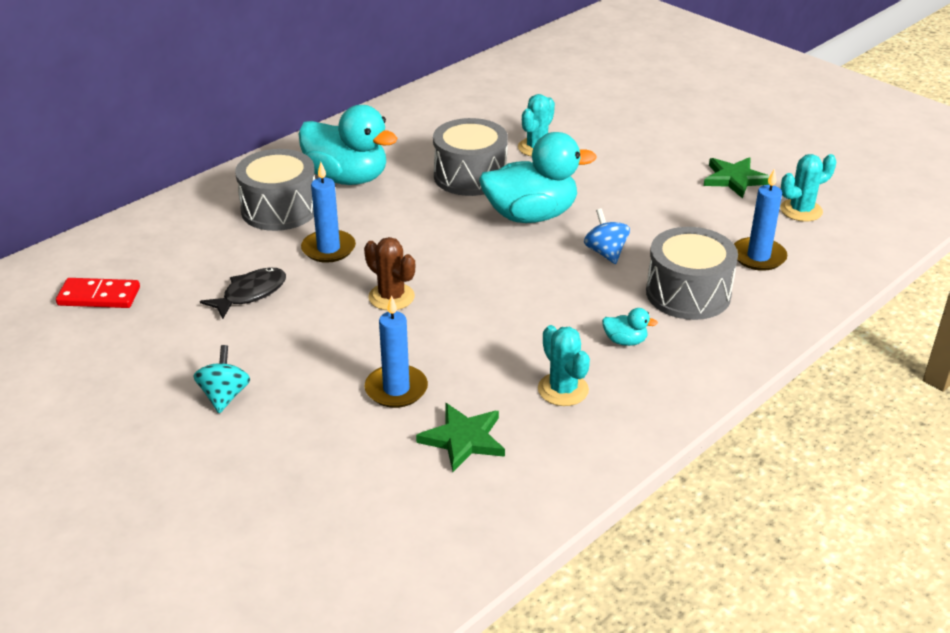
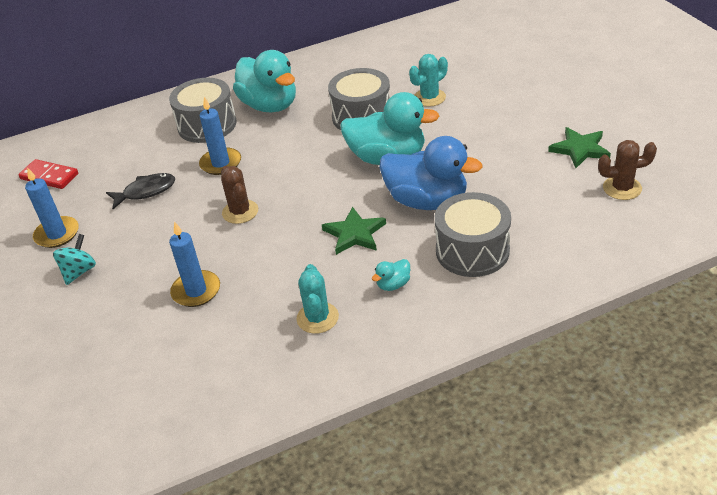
camera: 25 degrees right, 5 degrees up
green star [416,403,505,472] -> green star moved to [322,206,386,255]
blue spinning top [584,209,630,264] -> blue duck [379,136,483,210]
turquoise duck [602,308,658,346] -> turquoise duck turned 105 degrees clockwise [372,259,410,291]
blue candle [734,169,787,271] -> blue candle moved to [25,167,79,248]
turquoise cactus [780,154,836,222] -> brown cactus [598,140,657,200]

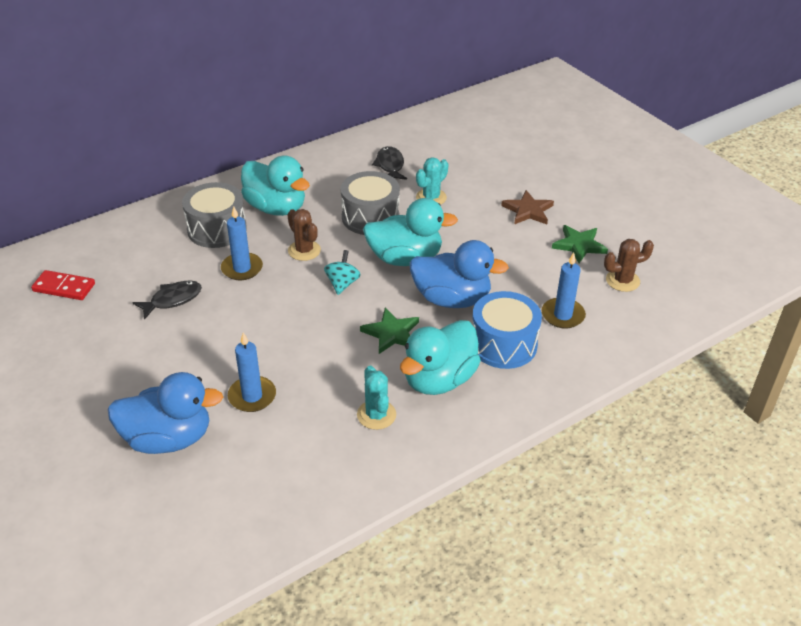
camera: 15 degrees left, 0 degrees up
blue candle [25,167,79,248] -> blue candle moved to [542,252,586,329]
turquoise spinning top [53,234,96,285] -> turquoise spinning top moved to [324,250,360,295]
brown cactus [221,166,258,224] -> brown cactus moved to [287,209,321,261]
turquoise duck [372,259,410,291] -> turquoise duck [400,320,481,395], size x2.47
grey drum [435,192,511,277] -> blue drum [473,291,542,369]
none -> blue duck [108,372,223,454]
none -> black fish [372,146,407,180]
none -> brown star [501,190,554,225]

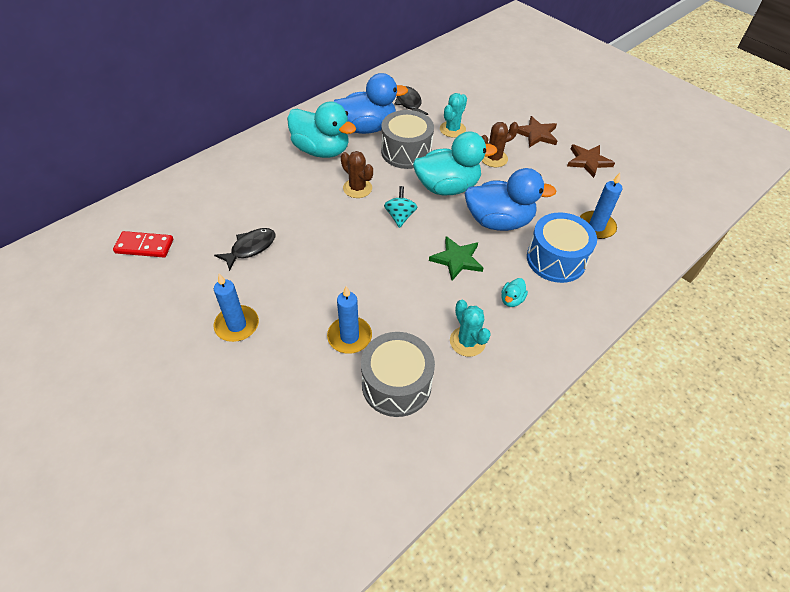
camera: 10 degrees left, 10 degrees up
blue duck [108,372,223,454] -> blue duck moved to [334,73,408,134]
grey drum [182,182,247,248] -> grey drum moved to [361,332,435,417]
blue candle [221,206,263,280] -> blue candle moved to [213,274,259,342]
turquoise duck [400,320,481,395] -> turquoise duck [501,278,528,307], size x0.40
green star [552,225,608,263] -> brown star [567,145,615,178]
brown cactus [604,239,654,292] -> brown cactus moved to [482,122,519,167]

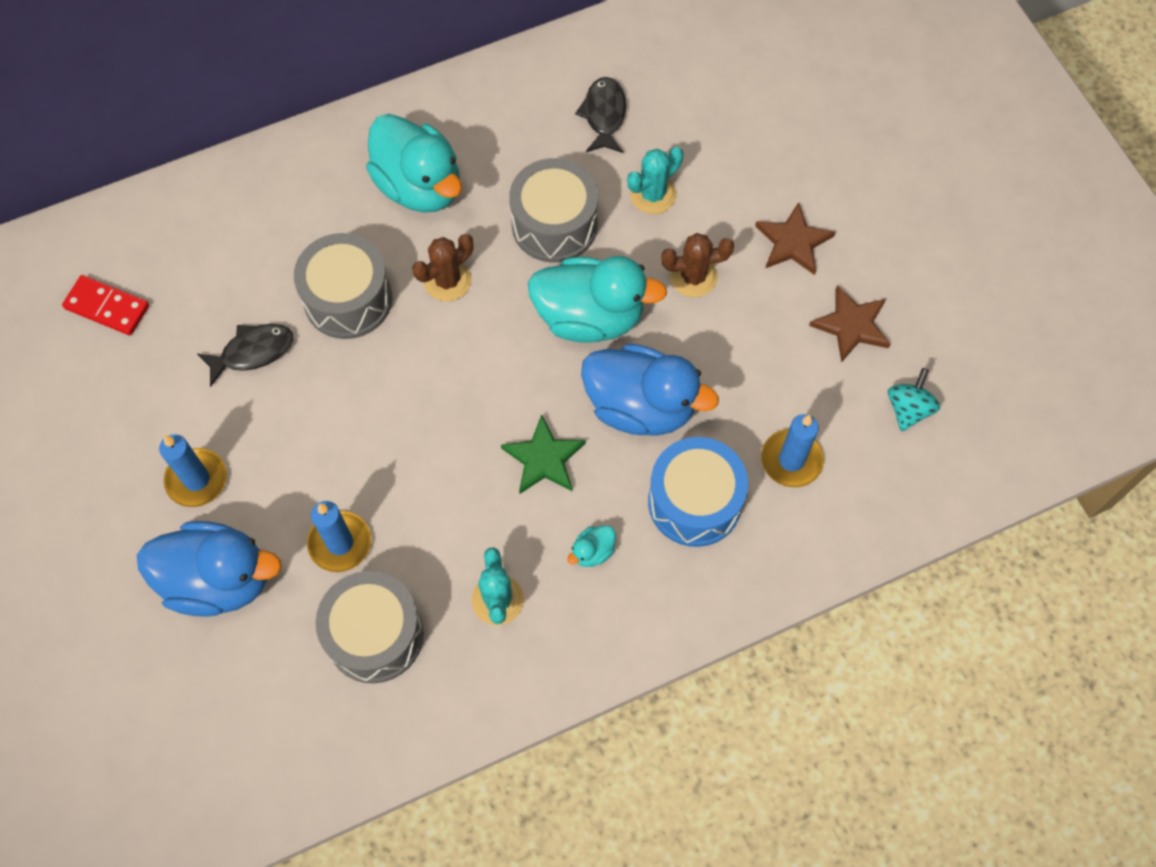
camera: 20 degrees right, 15 degrees up
blue duck [334,73,408,134] -> blue duck moved to [137,521,282,617]
brown cactus [341,151,373,198] -> brown cactus turned 75 degrees clockwise [412,234,473,301]
turquoise spinning top [384,186,417,228] -> turquoise spinning top moved to [888,368,940,432]
none -> grey drum [294,233,392,339]

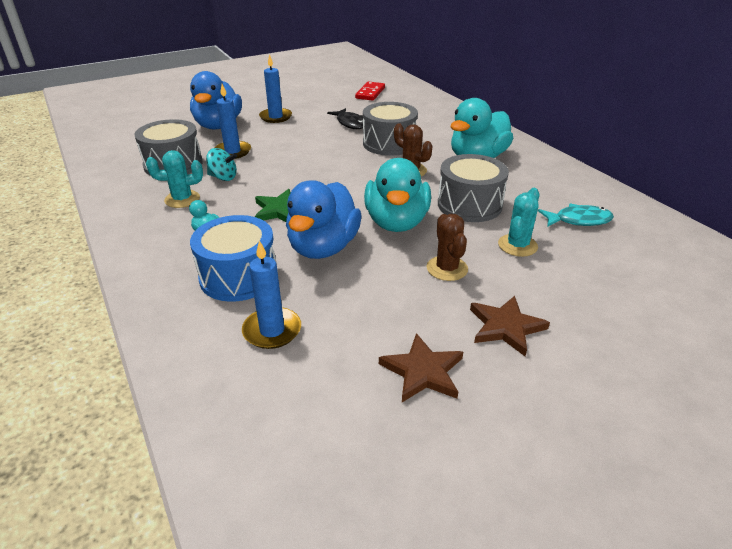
camera: 85 degrees right, 30 degrees down
black fish [575,77,626,153] -> turquoise fish [538,204,614,227]
turquoise cactus [627,147,684,214] -> turquoise cactus turned 75 degrees clockwise [498,188,539,257]
turquoise spinning top [888,368,940,432] -> turquoise spinning top moved to [206,148,237,181]

